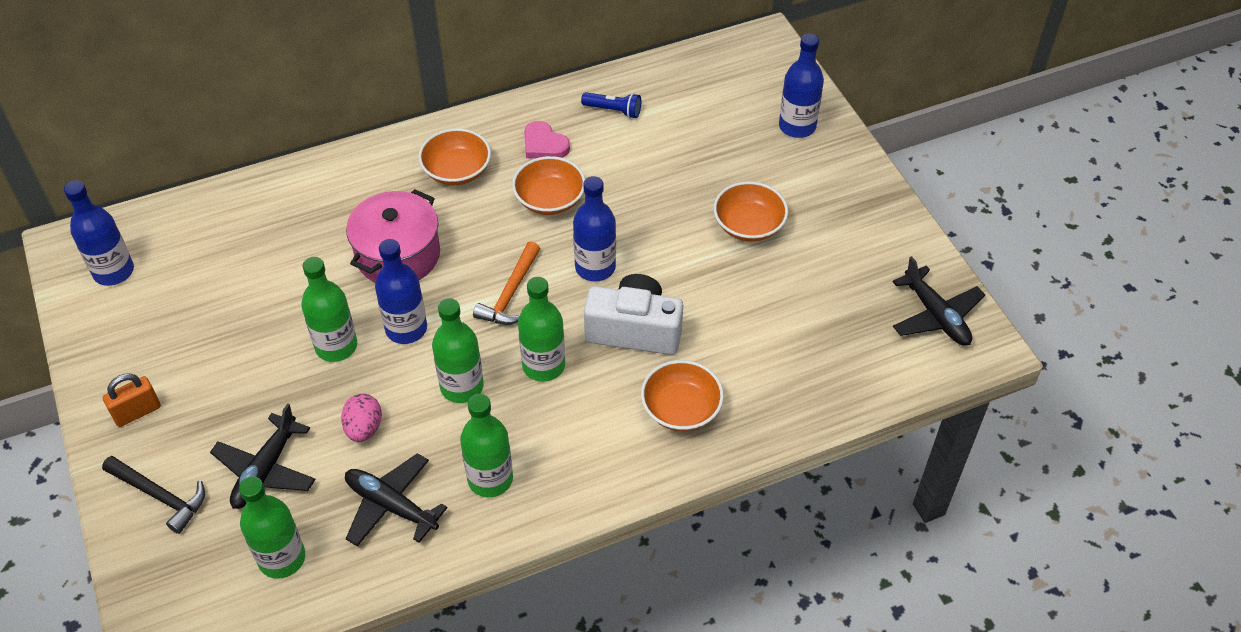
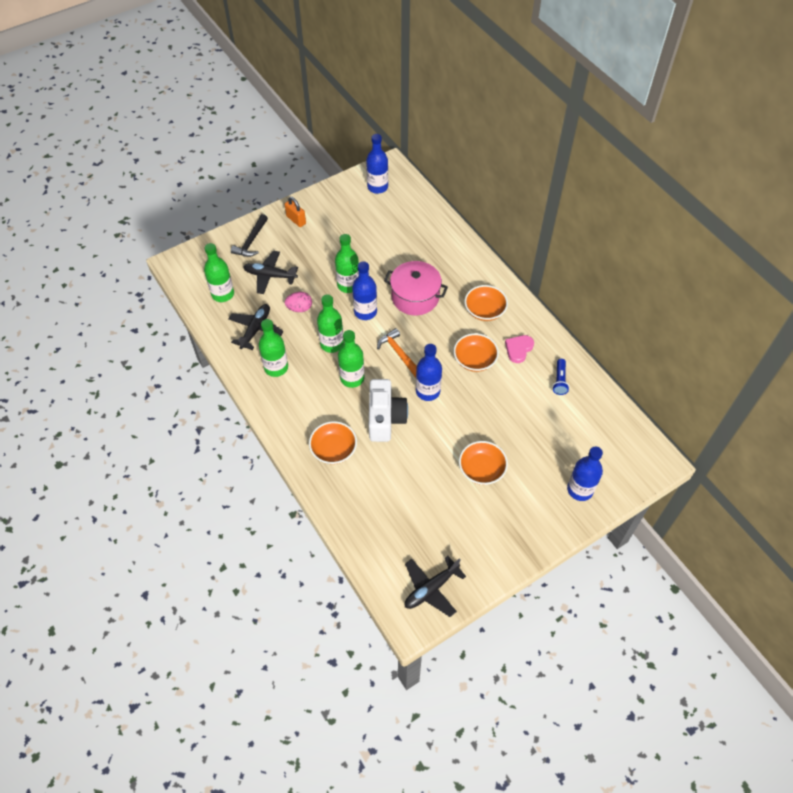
camera: 80 degrees right, 5 degrees up
orange hammer [473,241,540,325] -> orange hammer turned 45 degrees clockwise [377,328,417,378]

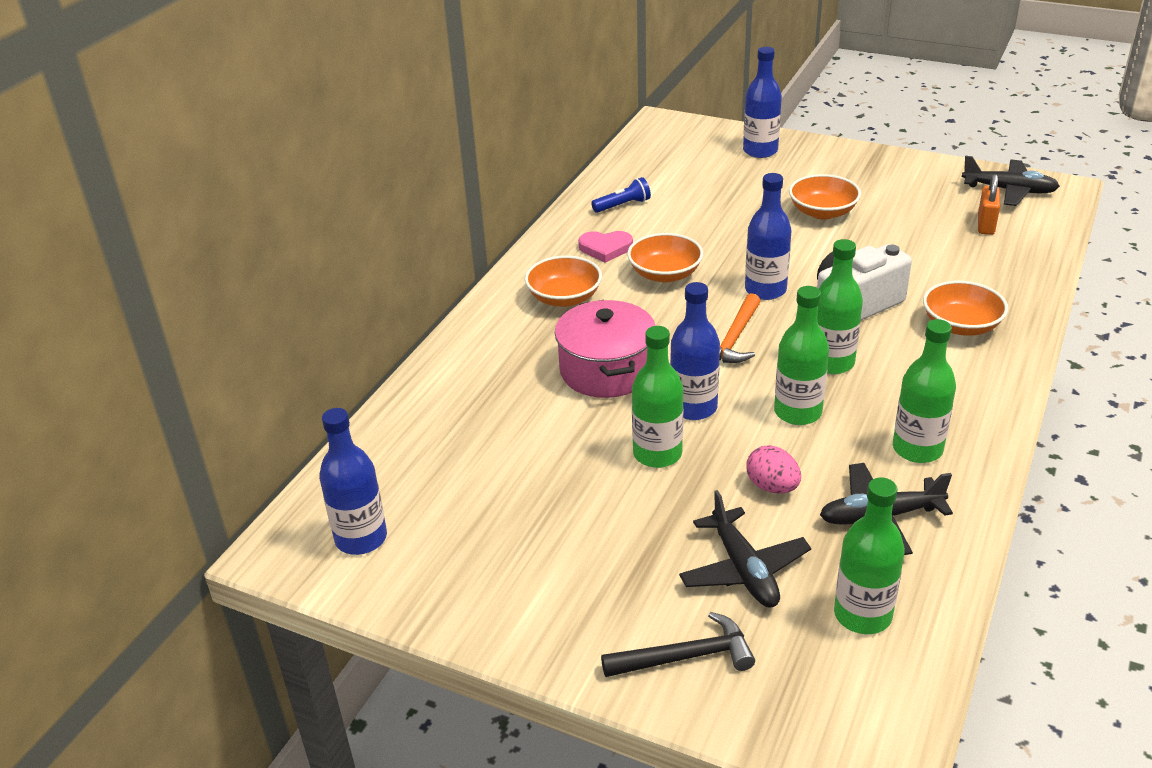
camera: 120 degrees left, 20 degrees down
orange padlock [285,197,306,227] -> orange padlock moved to [978,174,1000,235]

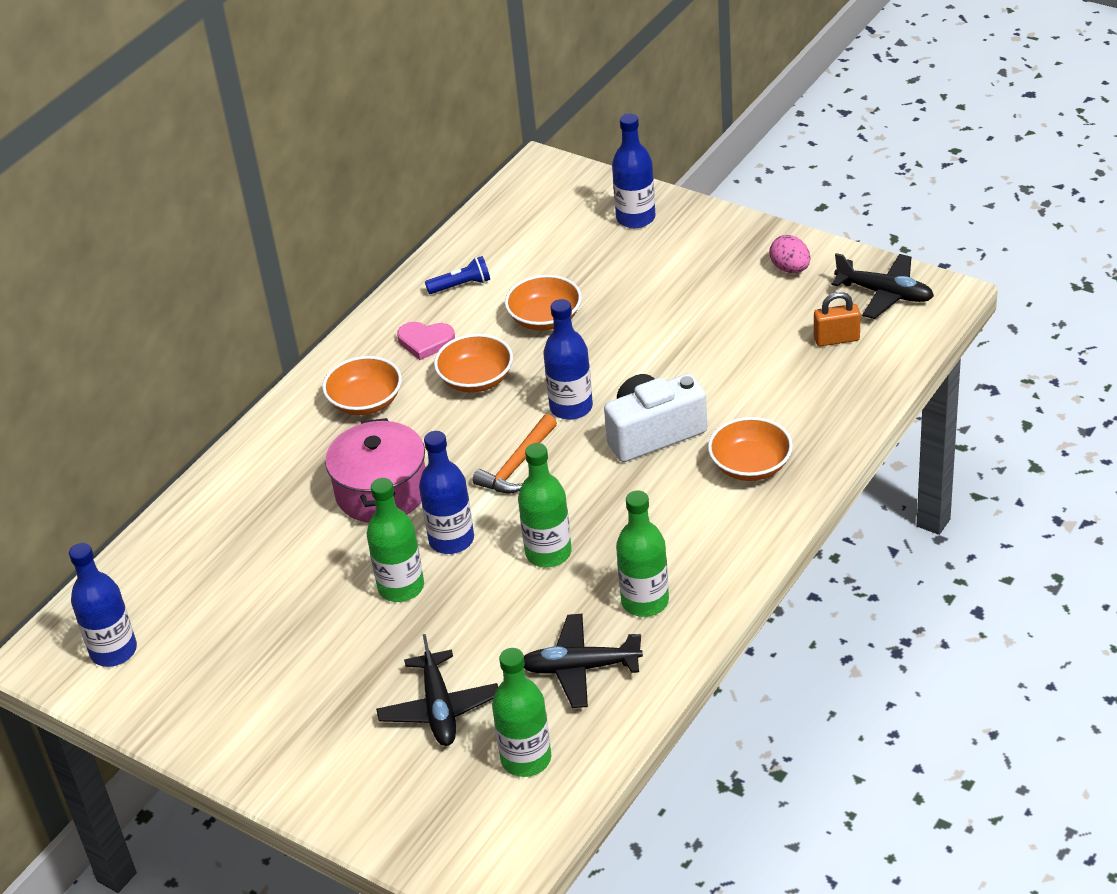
camera: 10 degrees right, 5 degrees up
black hammer [601,612,755,677] -> none
pink egg [746,445,801,494] -> pink egg moved to [769,235,811,273]
orange bowl [789,174,861,219] -> orange bowl moved to [505,275,582,331]
green bottle [817,239,863,374] -> none
orange padlock [978,174,1000,235] -> orange padlock turned 60 degrees clockwise [814,292,861,346]

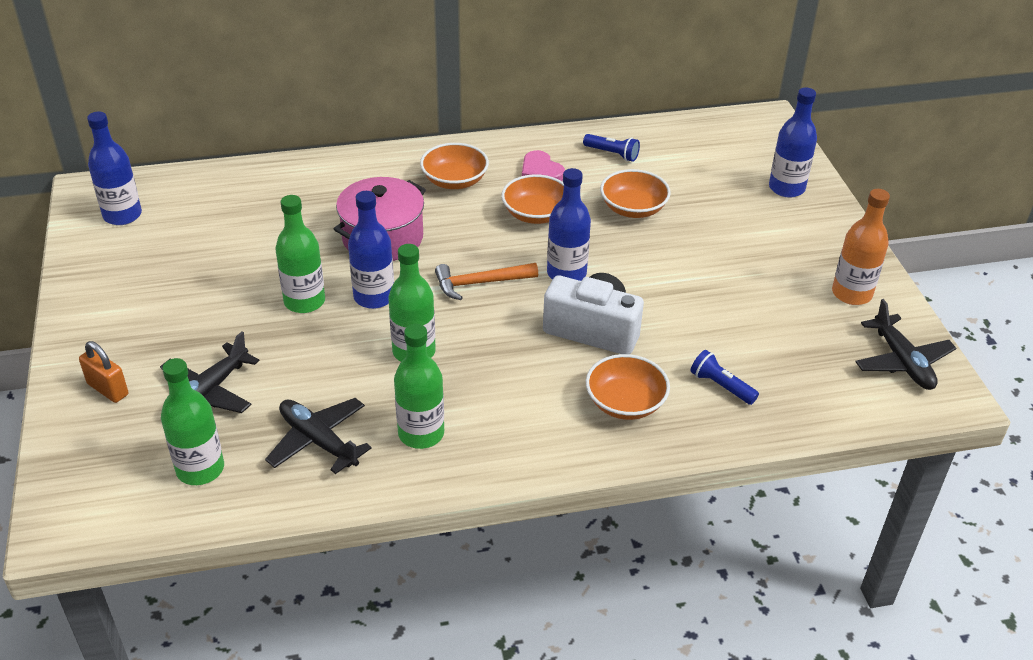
camera: 40 degrees right, 0 degrees up
pink egg [769,235,811,273] -> orange bottle [832,189,890,305]
orange padlock [814,292,861,346] -> orange padlock moved to [79,341,128,403]
none -> blue flashlight [690,350,759,405]

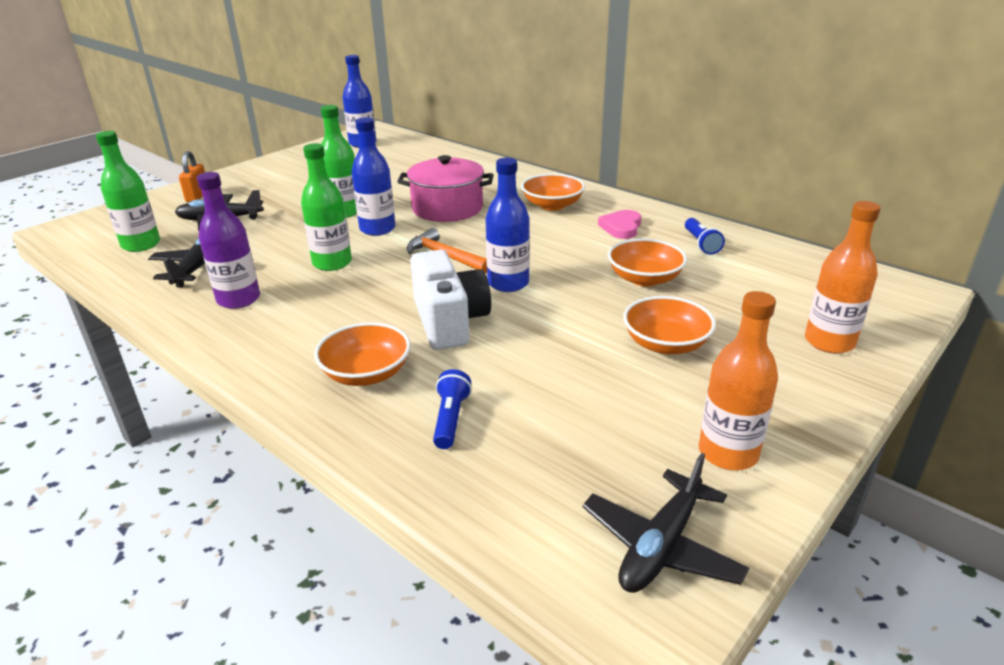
camera: 55 degrees right, 10 degrees down
green bottle [394,324,444,449] -> purple bottle [197,172,260,309]
orange bowl [501,174,564,224] -> orange bowl moved to [623,296,716,354]
blue bottle [769,87,817,198] -> orange bottle [805,201,880,354]

